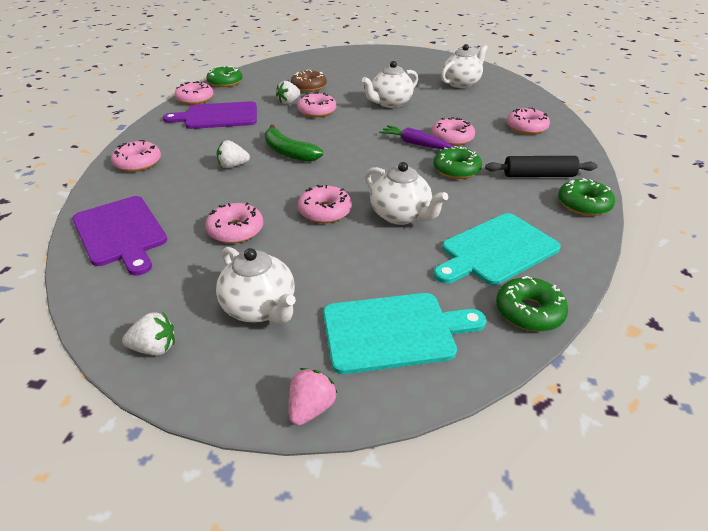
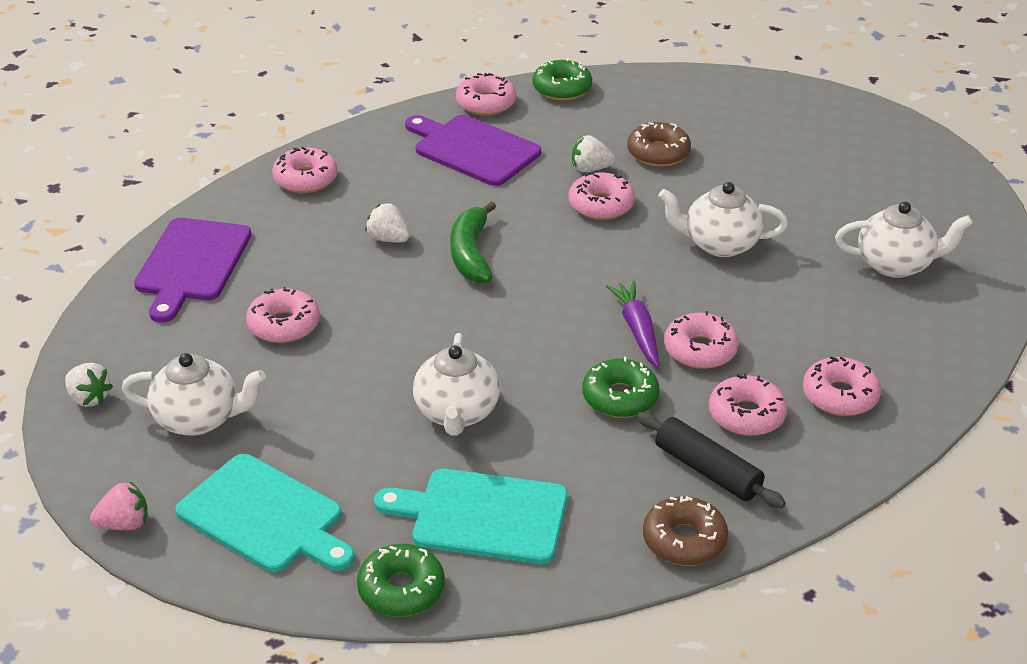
camera: 45 degrees right, 0 degrees up
white teapot [216,247,296,323] -> white teapot turned 90 degrees counterclockwise [122,353,266,436]
pink donut [298,185,352,223] -> pink donut moved to [709,374,788,436]
green donut [558,178,615,216] -> brown donut [643,496,728,566]

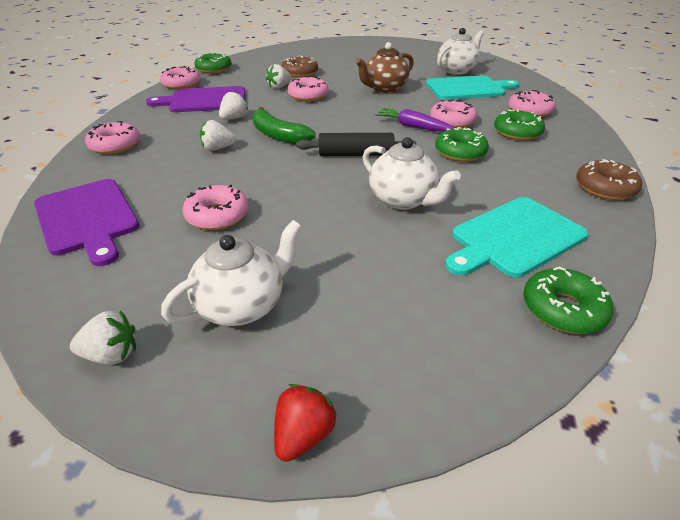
camera: 45 degrees left, 0 degrees up
pink strawberry [90,481,148,530] -> red strawberry [274,384,337,462]
turquoise cutting board [175,454,355,573] -> turquoise cutting board moved to [426,75,519,100]
black rolling pin [637,412,786,508] -> black rolling pin moved to [296,133,416,156]
white teapot [659,182,788,257] -> brown teapot [356,42,414,93]
pink donut [709,374,788,436] -> green donut [494,109,545,140]
none -> white strawberry [219,91,248,120]

